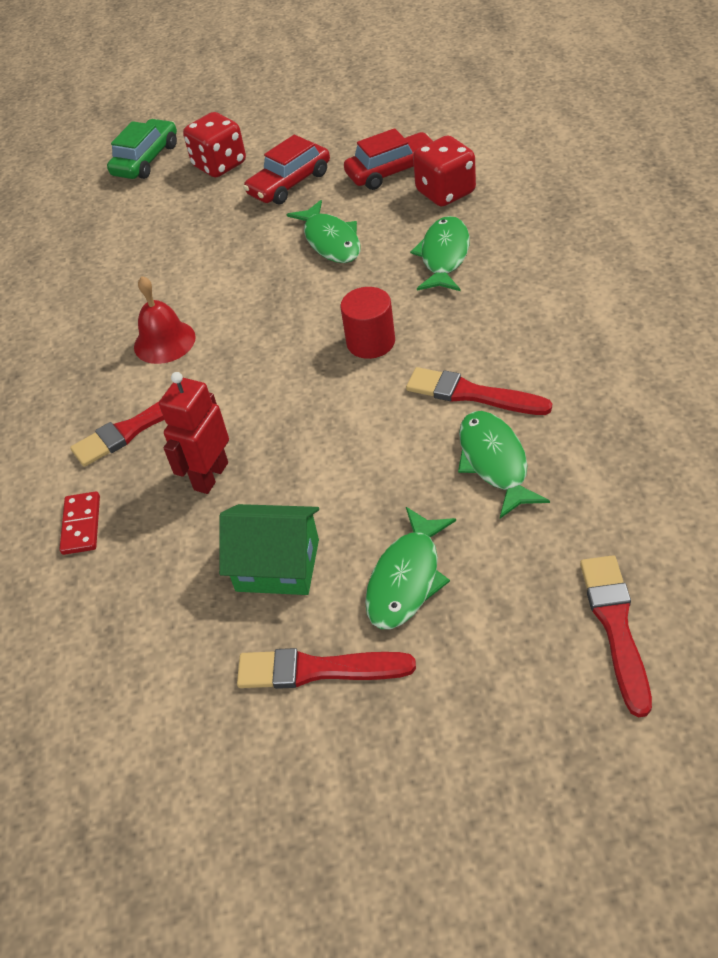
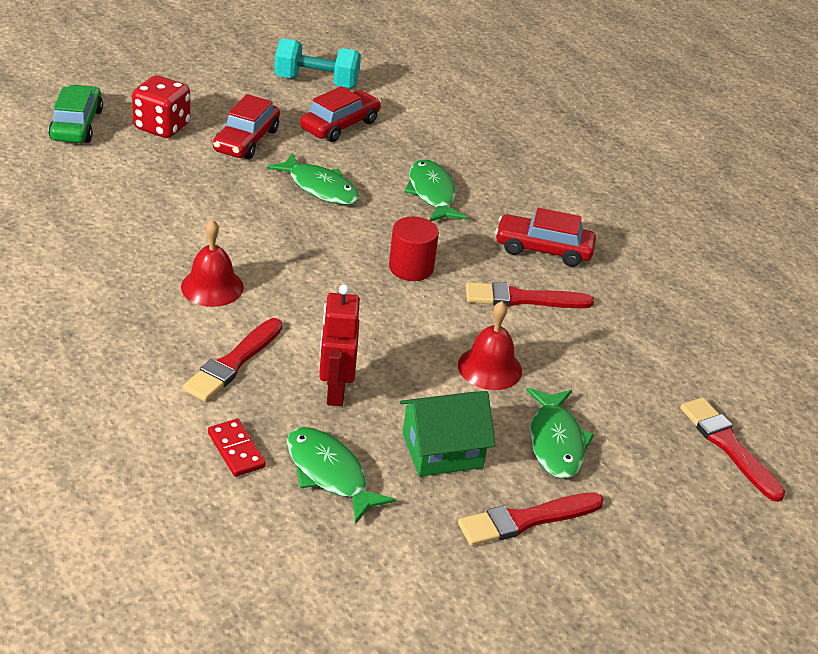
camera: 35 degrees left, 10 degrees down
red dice [413,136,476,207] -> none
green fish [458,411,550,518] -> green fish moved to [287,427,396,524]
none -> turquoise dumbbell [275,38,361,88]
none -> red bell [458,301,522,390]
none -> red car [495,208,596,267]

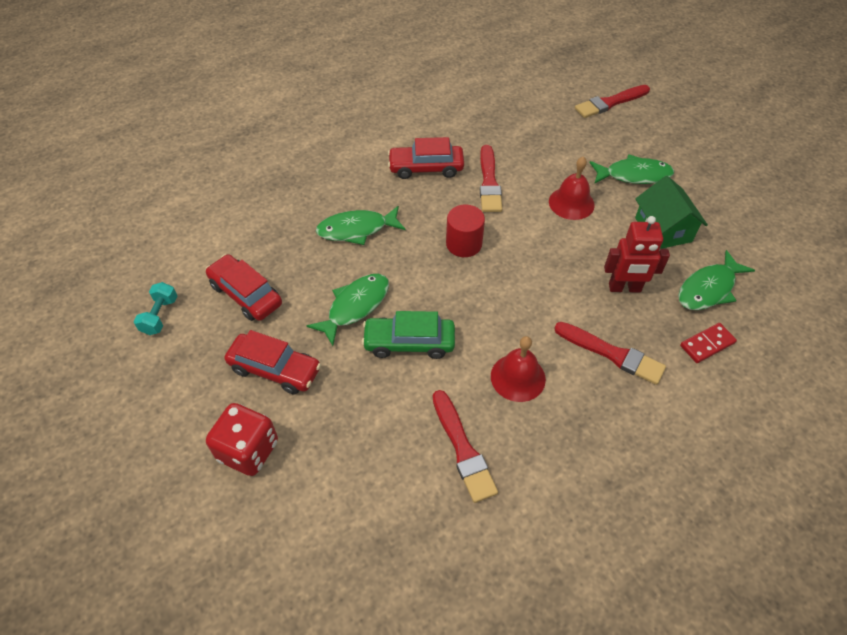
camera: 85 degrees left, 15 degrees up
green car [49,85,103,143] -> green car moved to [361,311,455,359]
turquoise dumbbell [275,38,361,88] -> turquoise dumbbell [134,282,178,335], size x0.60
red brush [458,492,604,546] -> red brush moved to [433,390,498,503]
red car [495,208,596,267] -> red car turned 75 degrees clockwise [388,137,464,179]

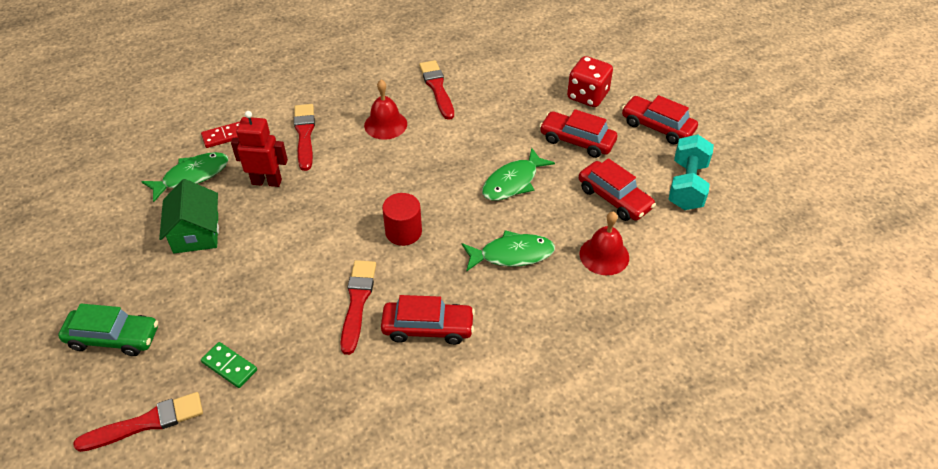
camera: 175 degrees left, 5 degrees down
turquoise dumbbell [134,282,178,335] -> turquoise dumbbell [668,135,714,210], size x1.68
green car [361,311,455,359] -> green car moved to [58,304,158,356]
red bell [549,157,595,220] -> red bell moved to [579,212,629,275]
red brush [554,322,666,385] -> red brush turned 45 degrees clockwise [294,104,315,171]
green fish [589,154,674,184] -> none
none -> green domino [201,342,257,388]
none -> red car [622,95,698,144]

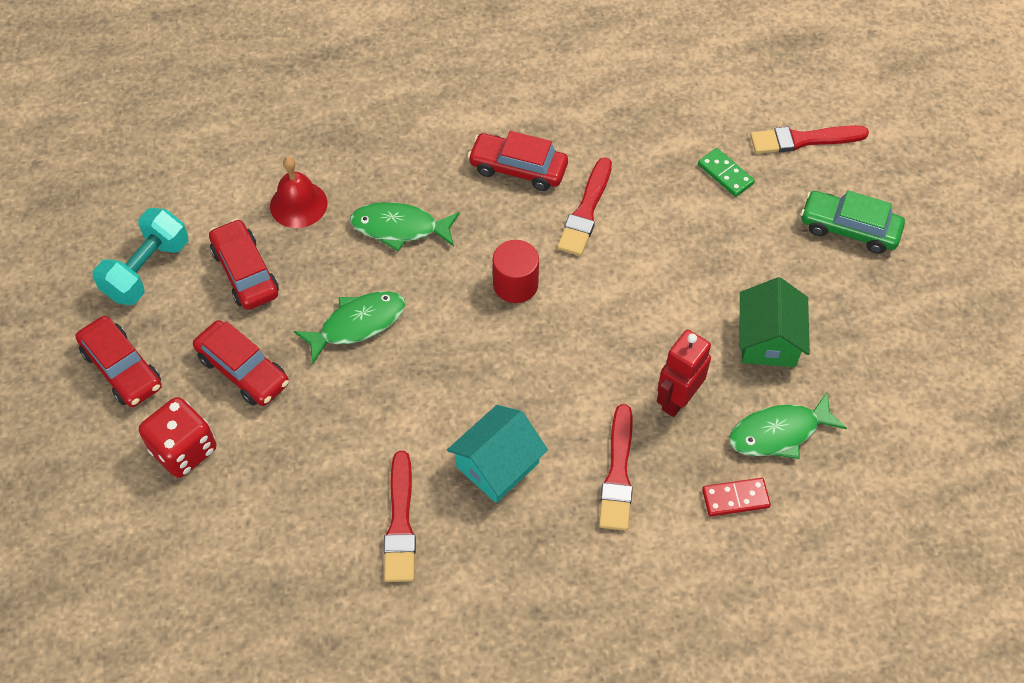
camera: 165 degrees left, 10 degrees up
red robot [231,111,288,187] -> red robot turned 105 degrees clockwise [657,330,711,417]
red bell [364,80,407,140] -> turquoise house [447,405,548,503]

